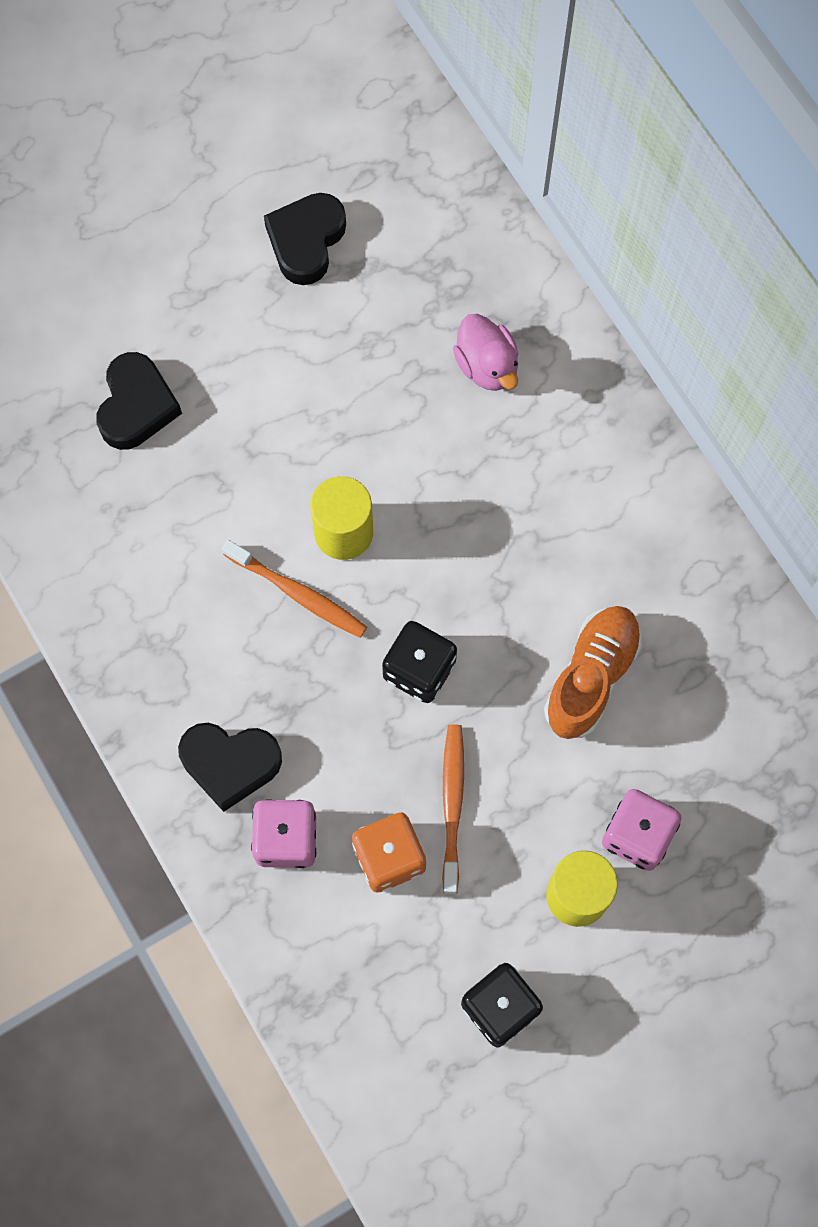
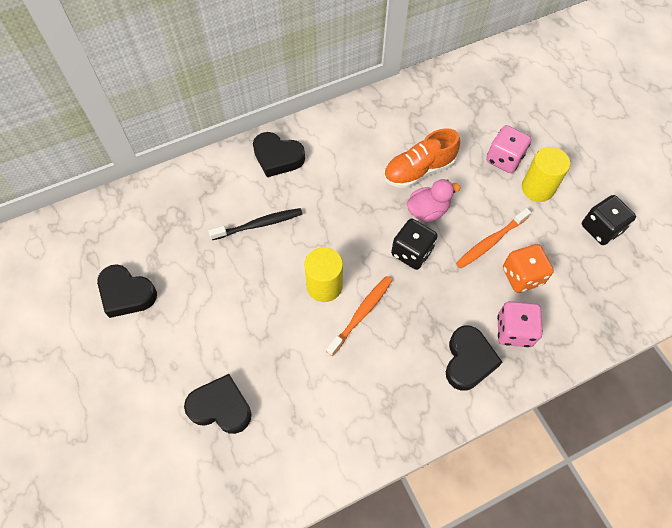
camera: 85 degrees left, 10 degrees down
orange toothbrush [442,724,464,894] -> orange toothbrush turned 45 degrees counterclockwise [456,208,531,269]
pink duck [453,314,518,391] -> pink duck moved to [407,179,461,222]
orange shoe [544,606,642,739] -> orange shoe turned 60 degrees counterclockwise [384,128,460,188]
none -> black toothbrush [208,208,303,240]
none -> black heart [253,132,305,177]

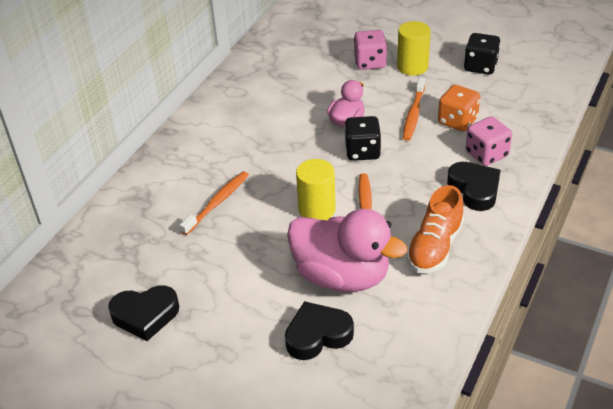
camera: 35 degrees left, 20 degrees down
black toothbrush [208,208,303,240] -> orange toothbrush [180,171,249,235]
black heart [253,132,305,177] -> none
orange shoe [384,128,460,188] -> orange shoe moved to [406,185,464,273]
none -> pink duck [287,209,407,292]

